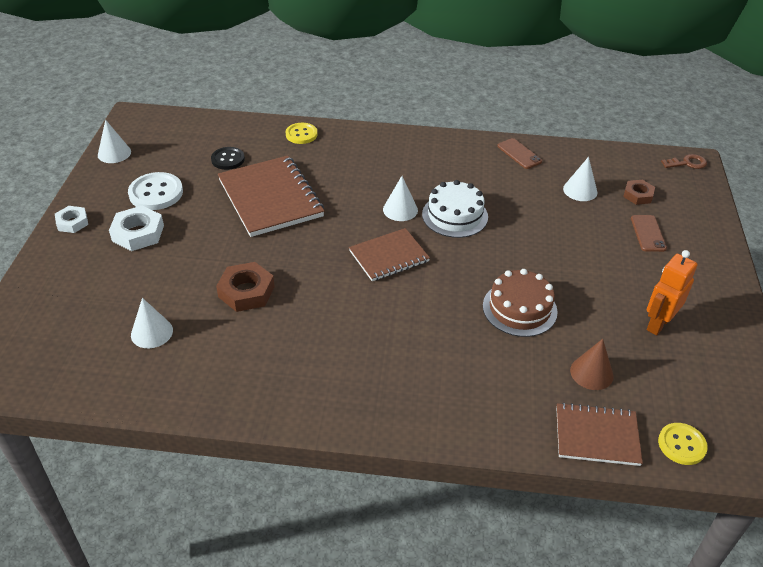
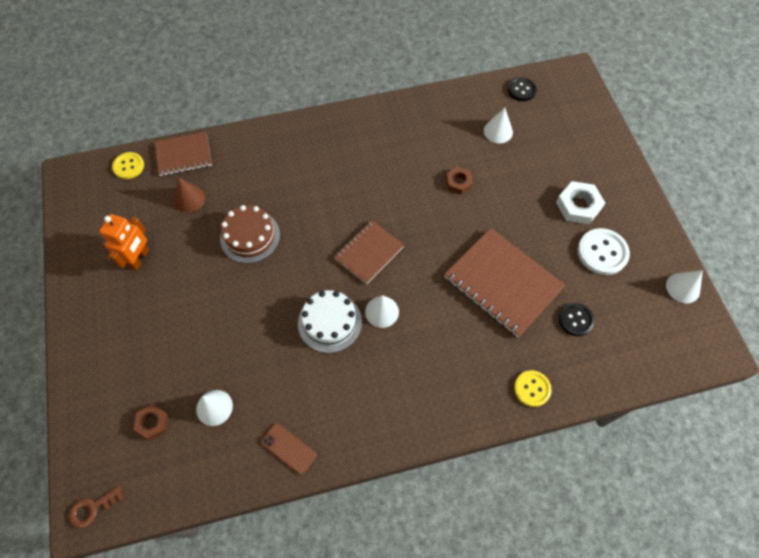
camera: 160 degrees right, 20 degrees up
white nut [55,206,88,233] -> none
brown nut [216,262,275,312] -> brown nut [446,167,473,194], size x0.64
brown phone [631,215,667,252] -> none
none -> black button [508,77,537,101]

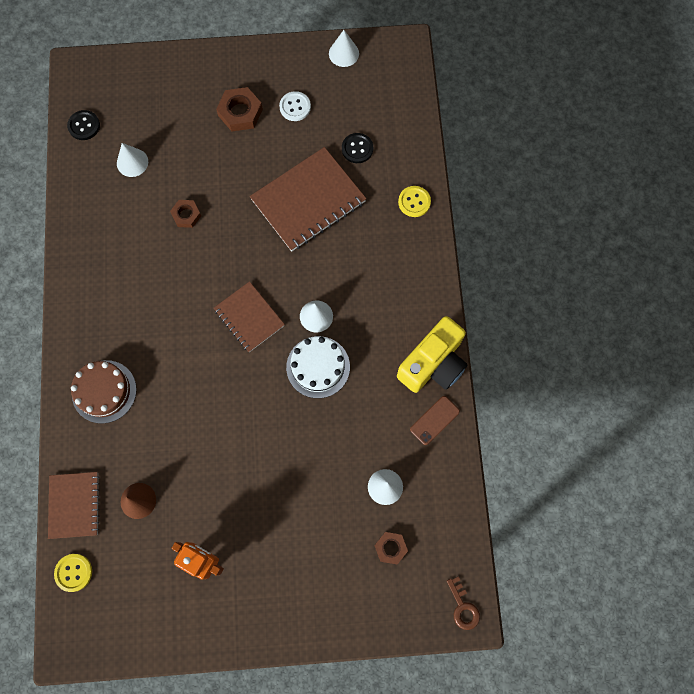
camera: 80 degrees left, 10 degrees up
brown cake [220,205,280,264] -> brown cake moved to [71,360,137,424]
white nut [556,181,605,224] -> brown nut [216,87,263,131]
white button [578,228,630,275] -> white button [279,91,311,121], size x0.66
none -> yellow camera [397,316,468,393]

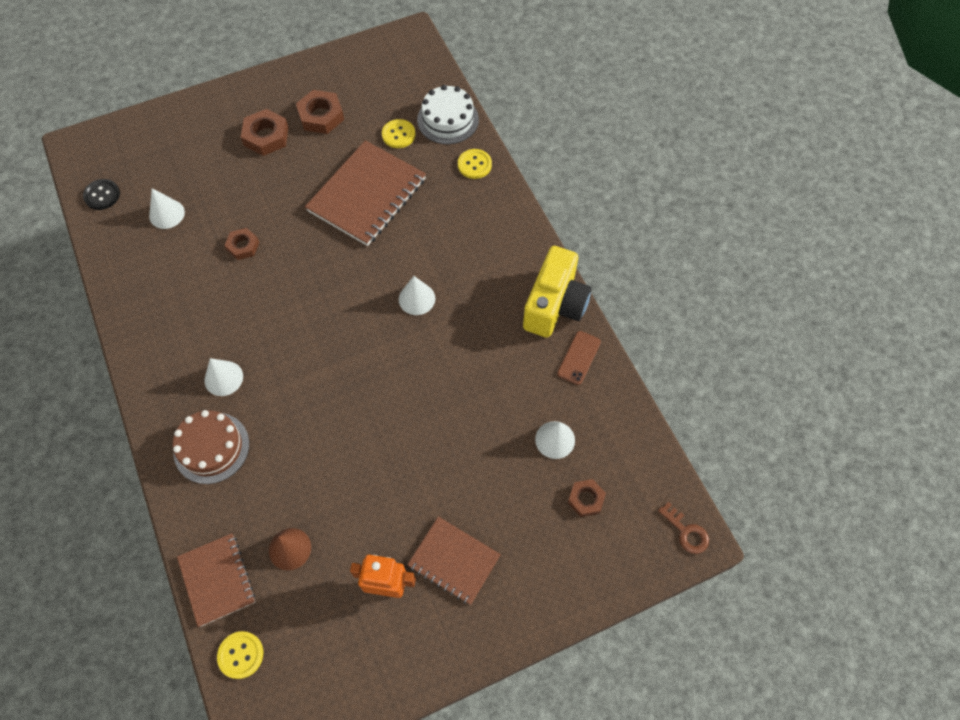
camera: 20 degrees left, 10 degrees down
brown notebook [214,281,285,352] -> brown notebook moved to [407,517,501,605]
white button [279,91,311,121] -> brown nut [296,90,344,134]
white cake [286,336,350,398] -> white cake moved to [417,85,479,144]
white cone [329,30,359,67] -> white cone moved to [204,358,243,396]
black button [342,133,373,163] -> yellow button [382,119,416,148]

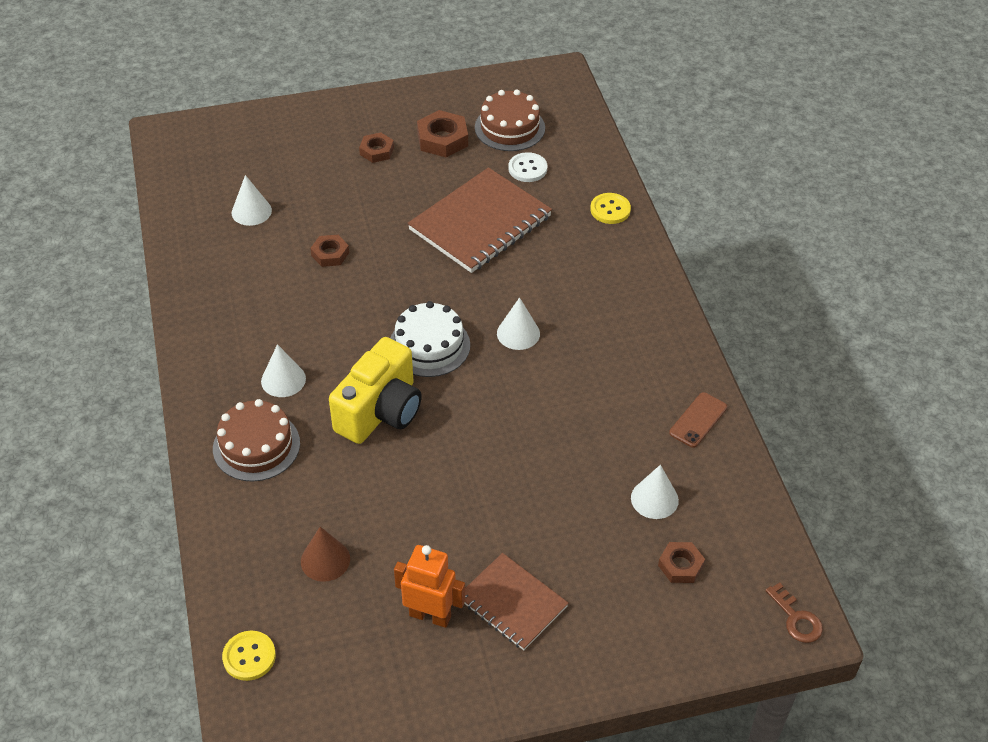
camera: 10 degrees right, 15 degrees down
black button [83,179,120,210] -> none
brown notebook [177,533,255,627] -> none
brown nut [241,109,289,156] -> brown nut [359,132,394,163], size x0.64
yellow button [382,119,416,148] -> white button [508,152,547,182]
white cake [417,85,479,144] -> white cake moved to [390,301,470,377]
yellow camera [523,246,592,338] -> yellow camera moved to [329,337,422,444]
none -> brown cake [475,90,545,151]

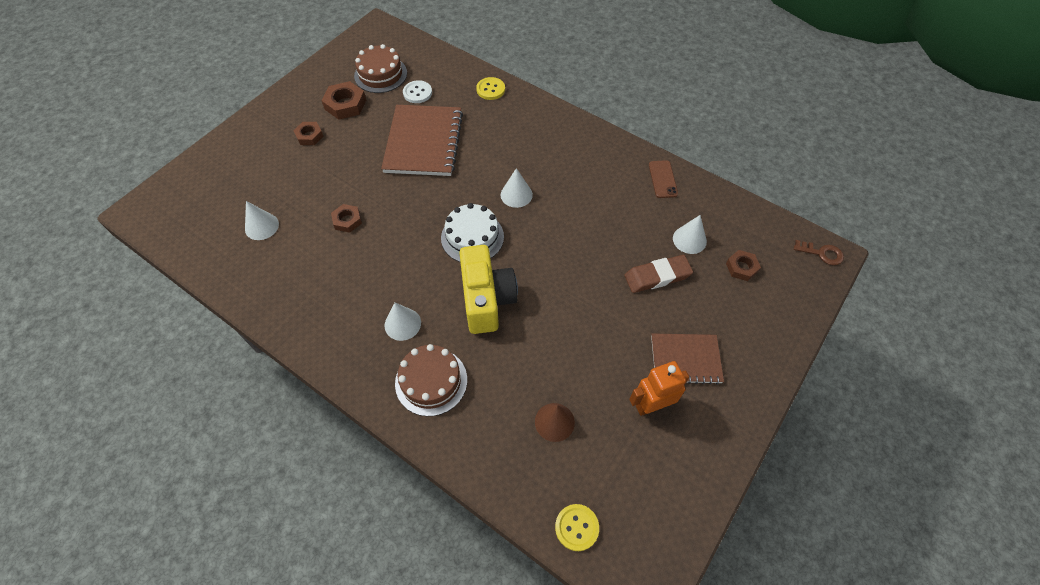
camera: 40 degrees left, 10 degrees up
none -> brown eraser [624,255,693,293]

